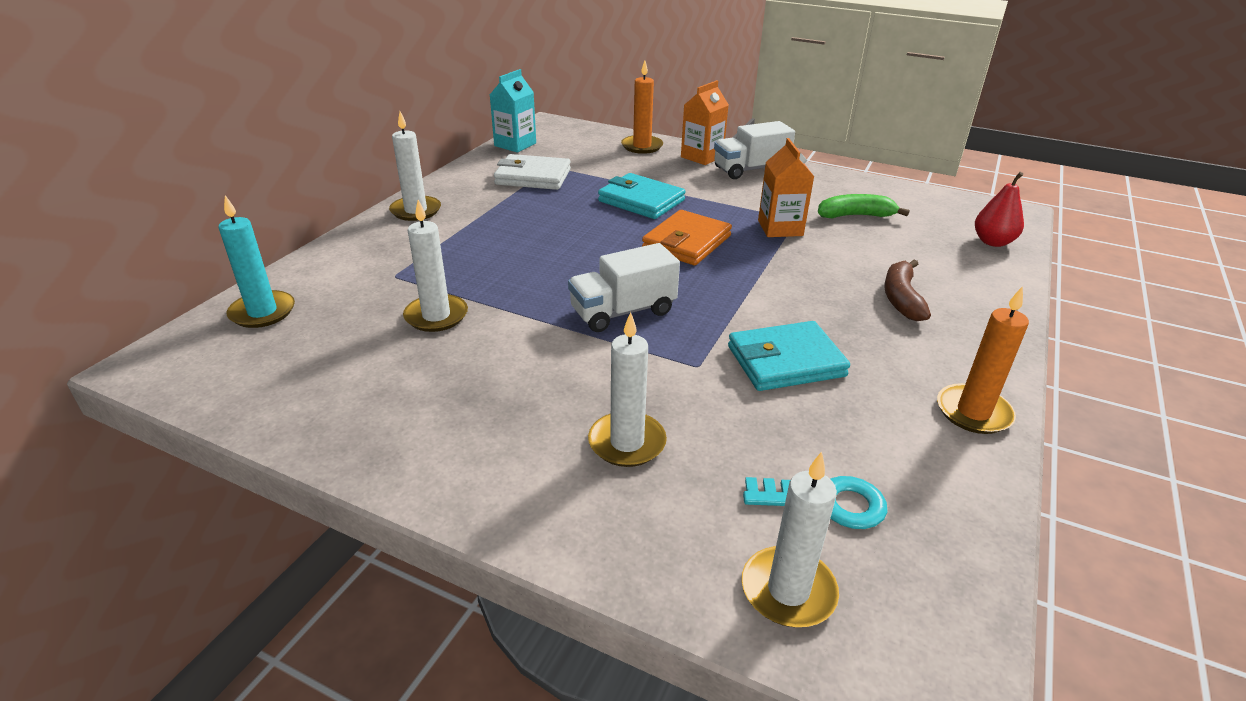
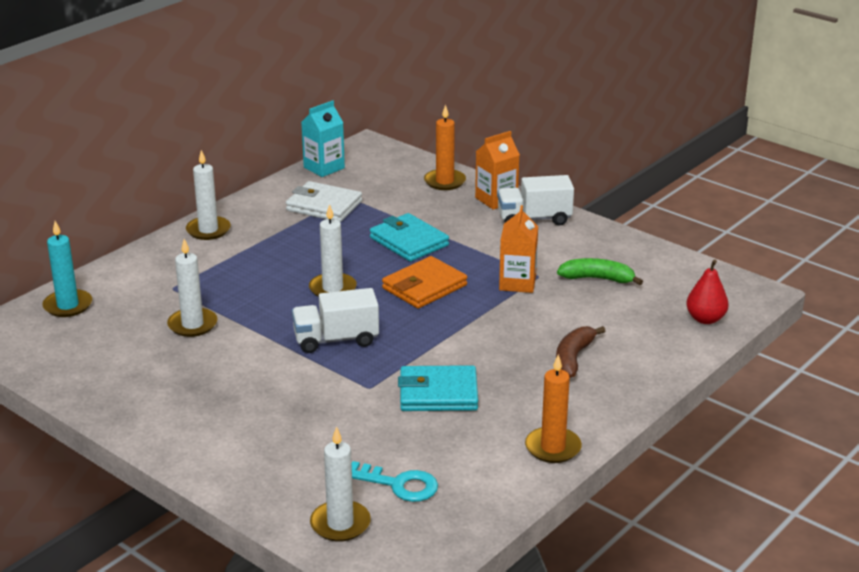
camera: 15 degrees right, 5 degrees down
white candle [588,312,667,467] -> white candle moved to [309,204,357,297]

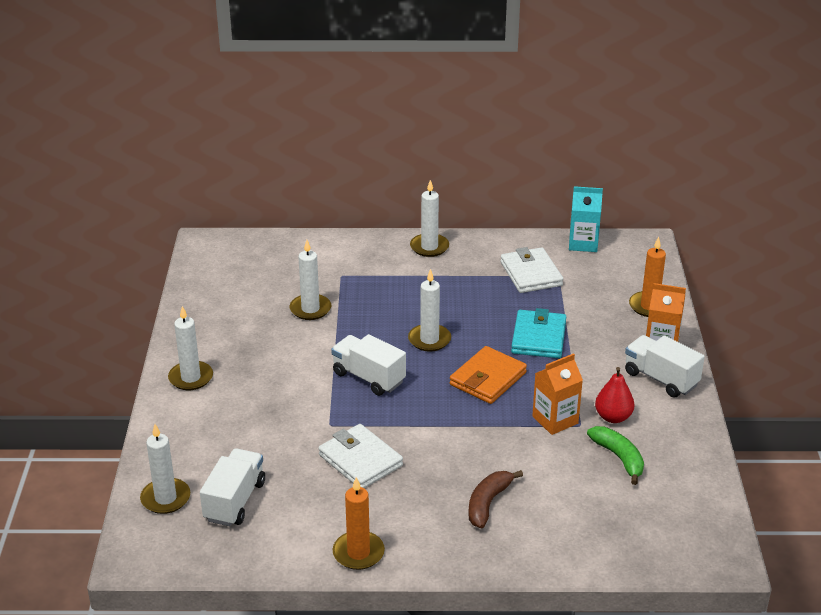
camera: 50 degrees right, 5 degrees up
turquoise candle [42,221,92,317] -> none
turquoise key [352,461,438,502] -> white truck [200,448,265,526]
orange wallet [382,256,467,309] -> orange wallet turned 60 degrees counterclockwise [450,346,527,404]
turquoise wallet [398,365,478,411] -> white wallet [319,424,403,488]
brown banana [556,326,605,378] -> brown banana turned 45 degrees counterclockwise [468,470,523,529]
red pear [686,259,729,324] -> red pear moved to [595,367,635,423]
none -> white candle [168,306,213,390]

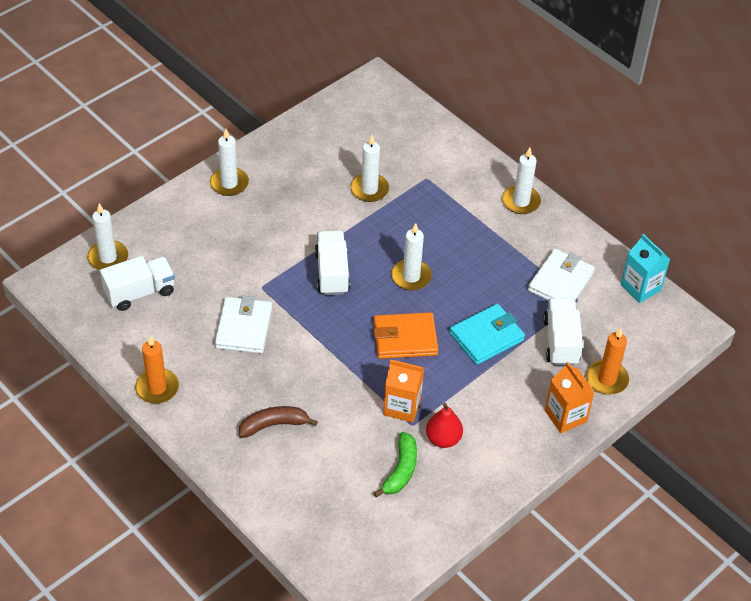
camera: 45 degrees right, 15 degrees up
white truck [625,335,705,398] -> white truck moved to [543,298,583,366]

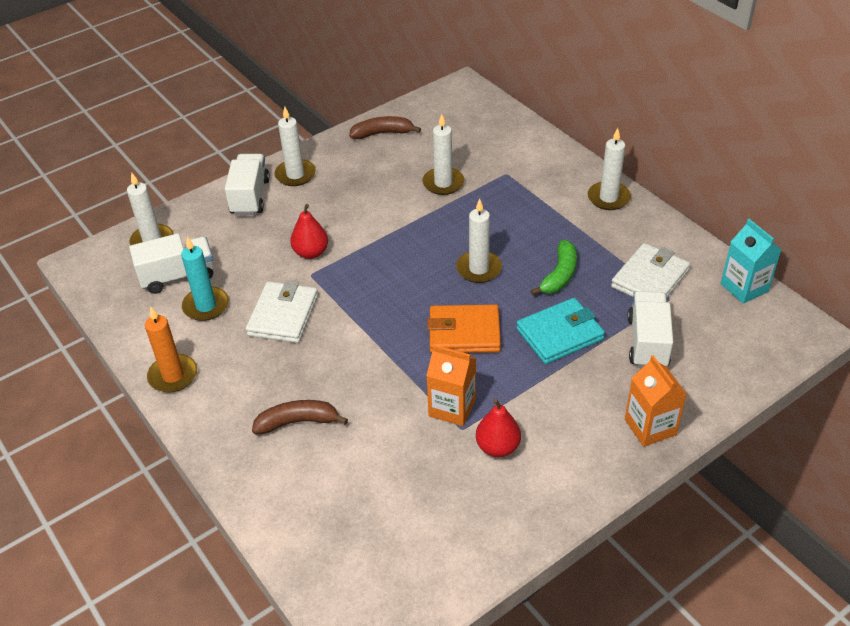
camera: 10 degrees right, 5 degrees down
white truck [315,231,350,295] -> white truck moved to [225,154,270,215]
green banana [374,432,417,497] -> green banana moved to [531,240,577,295]
orange candle [586,328,629,395] -> none
none -> turquoise candle [181,236,229,321]
none -> red pear [290,204,328,259]
none -> brown banana [349,116,421,139]

